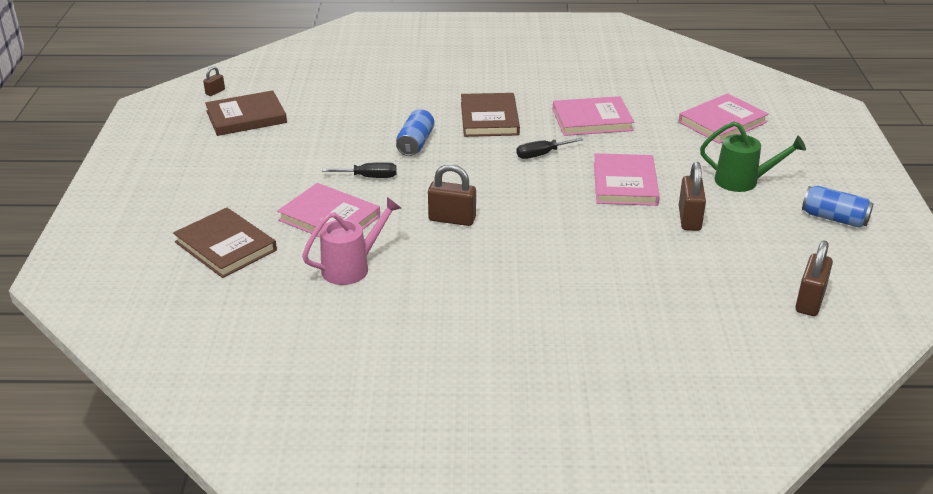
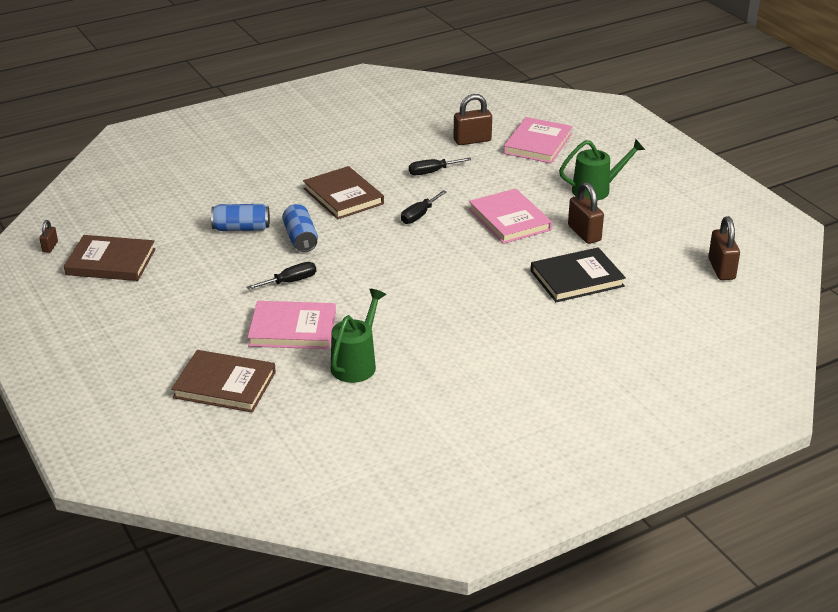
camera: 30 degrees left, 0 degrees up
brown book [205,90,287,136] -> brown book turned 60 degrees clockwise [64,235,155,281]
pink watering can [302,197,401,285] -> green watering can [331,289,386,383]
brown padlock [428,164,476,226] -> brown padlock moved to [454,94,492,145]
pink book [553,96,634,136] -> black screwdriver [409,158,472,175]
blue can [802,186,873,228] -> blue can moved to [211,204,270,231]
none -> black book [531,247,626,302]

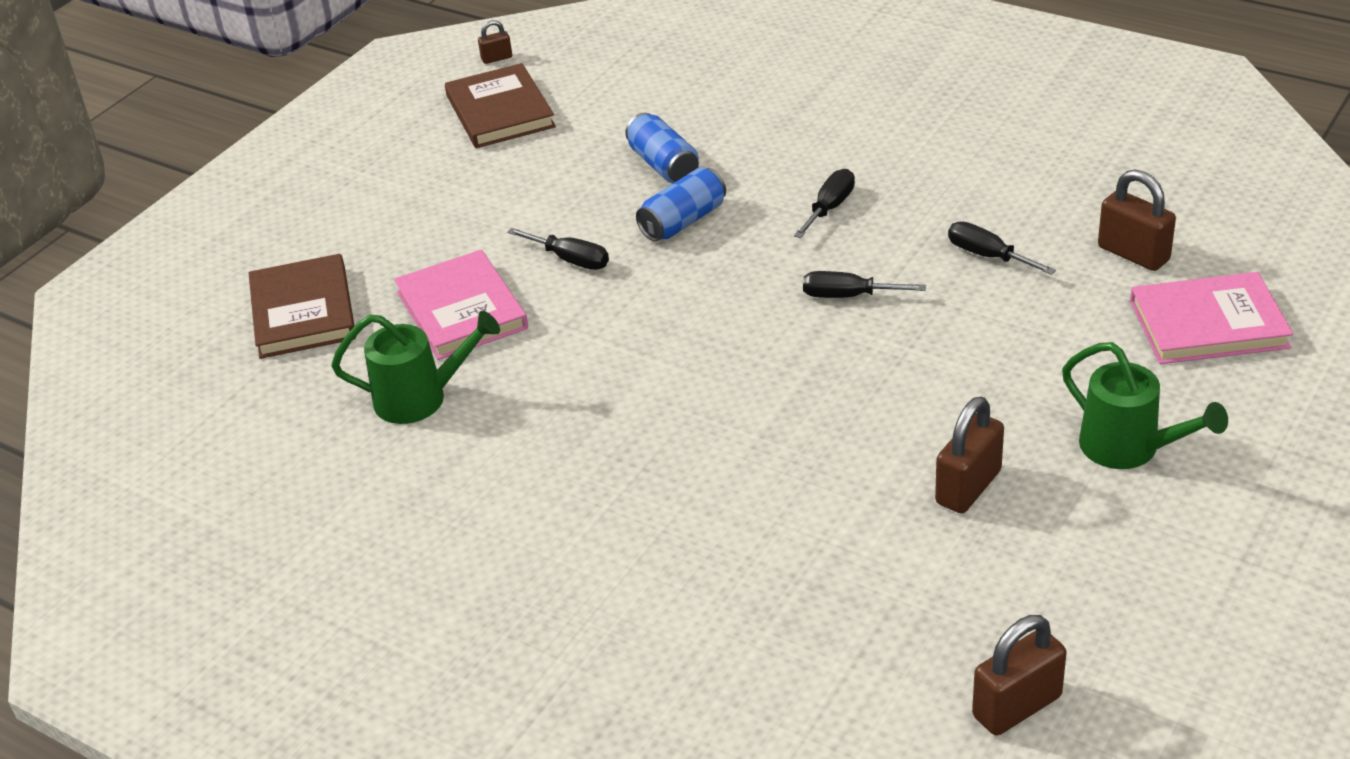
camera: 65 degrees right, 5 degrees up
brown book [303,166,384,219] -> black screwdriver [794,169,855,238]
pink book [469,189,552,244] -> none
black book [531,247,626,302] -> none

